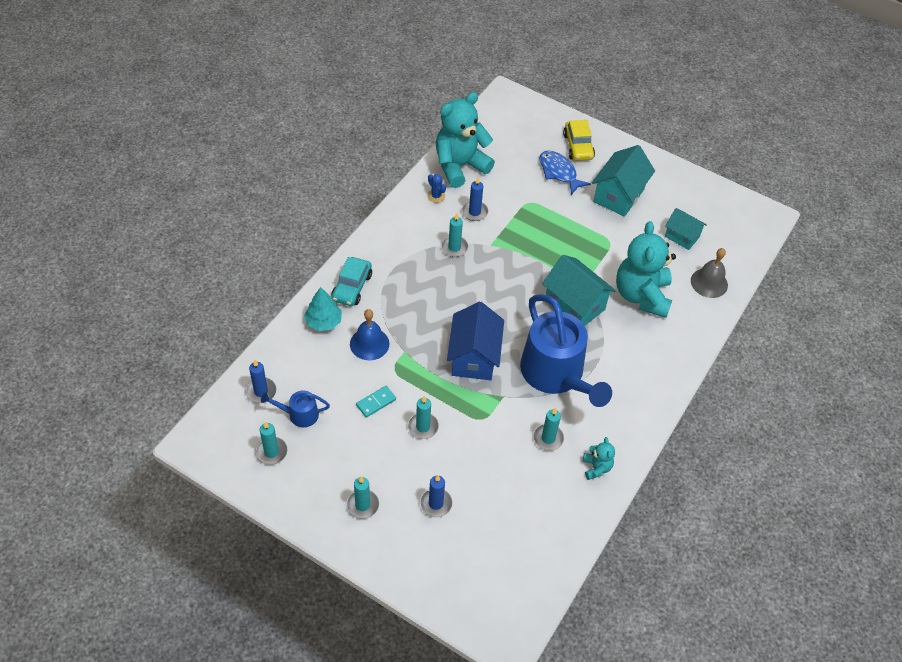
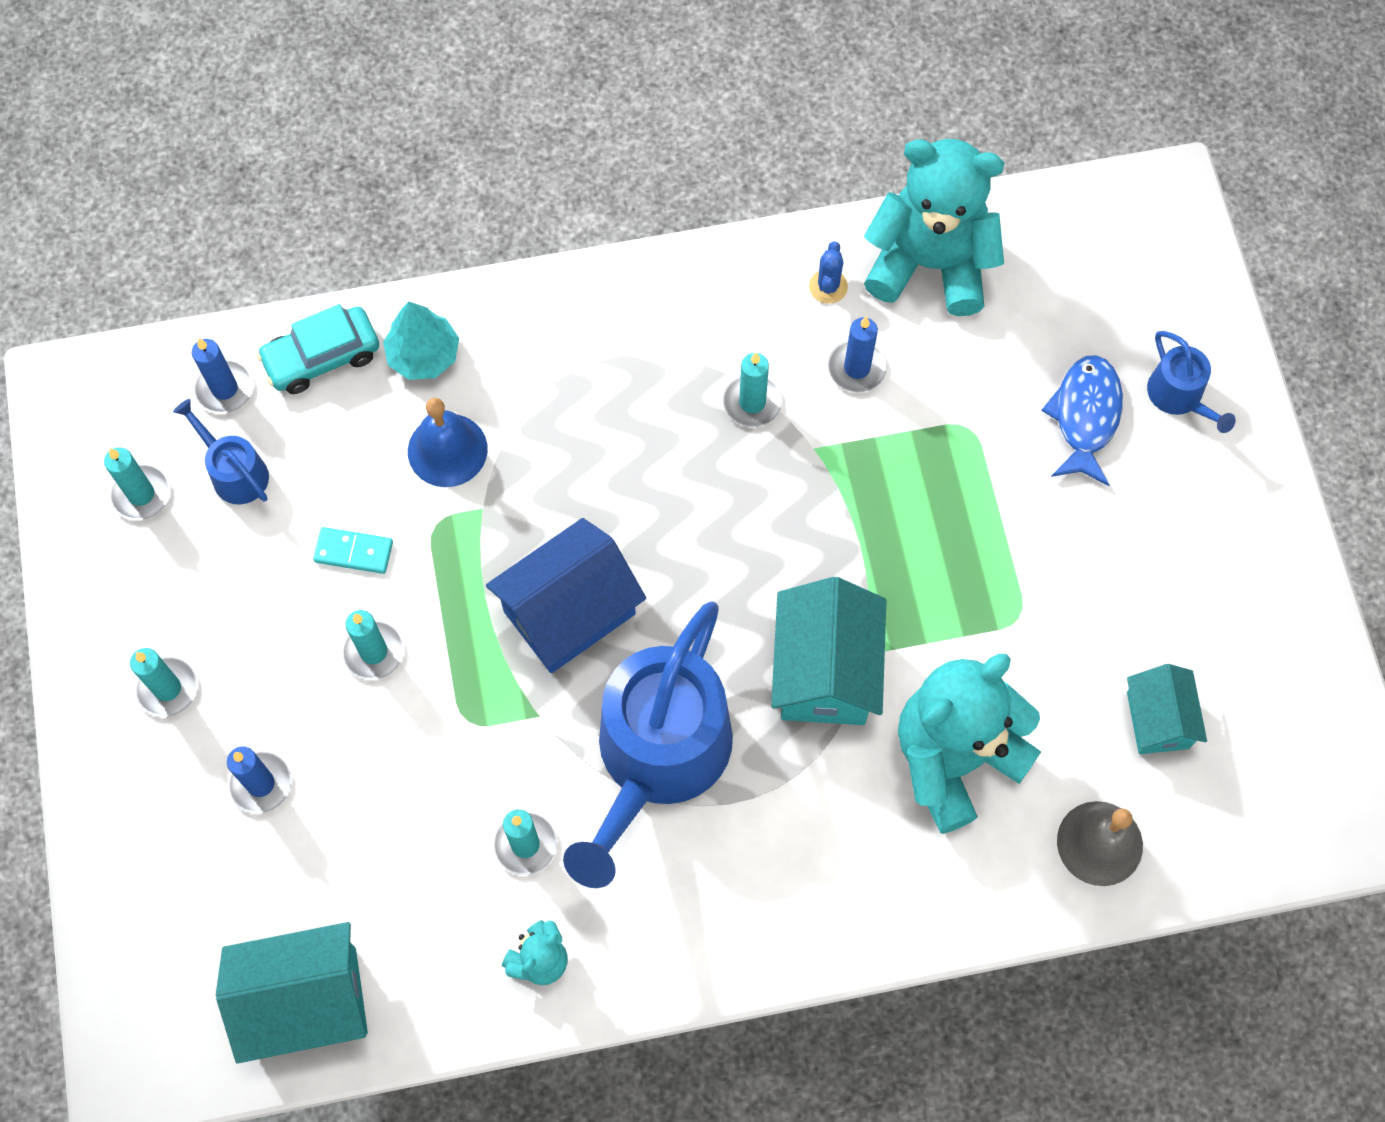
camera: 50 degrees right, 15 degrees up
turquoise car [331,257,372,306] -> turquoise car moved to [256,304,379,394]
yellow car [563,120,595,161] -> blue watering can [1147,331,1236,433]
turquoise house [592,145,655,217] -> turquoise house moved to [216,922,368,1063]

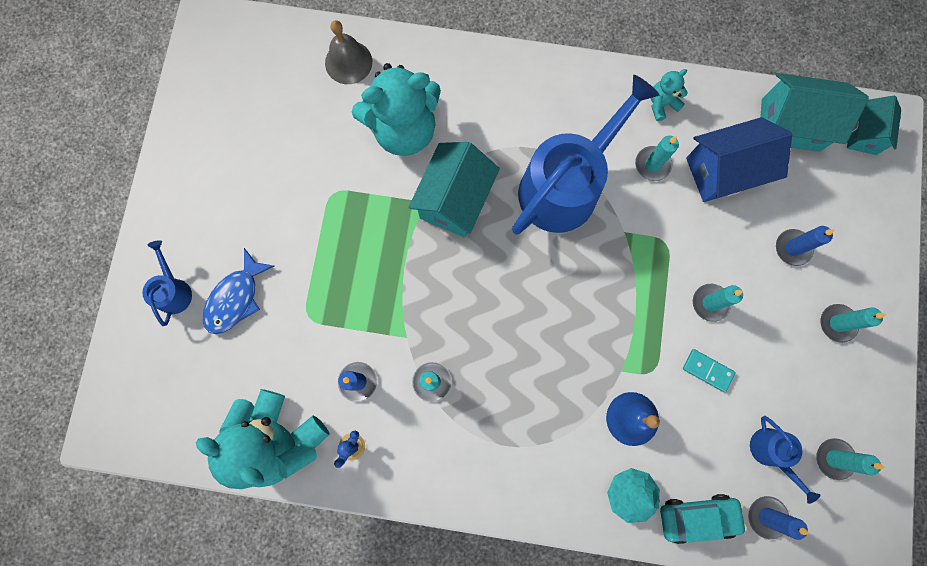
camera: 160 degrees left, 10 degrees up
blue house [486,518,646,673] -> blue house moved to [686,117,792,202]
turquoise house [1127,664,1207,754] -> turquoise house moved to [847,96,901,155]

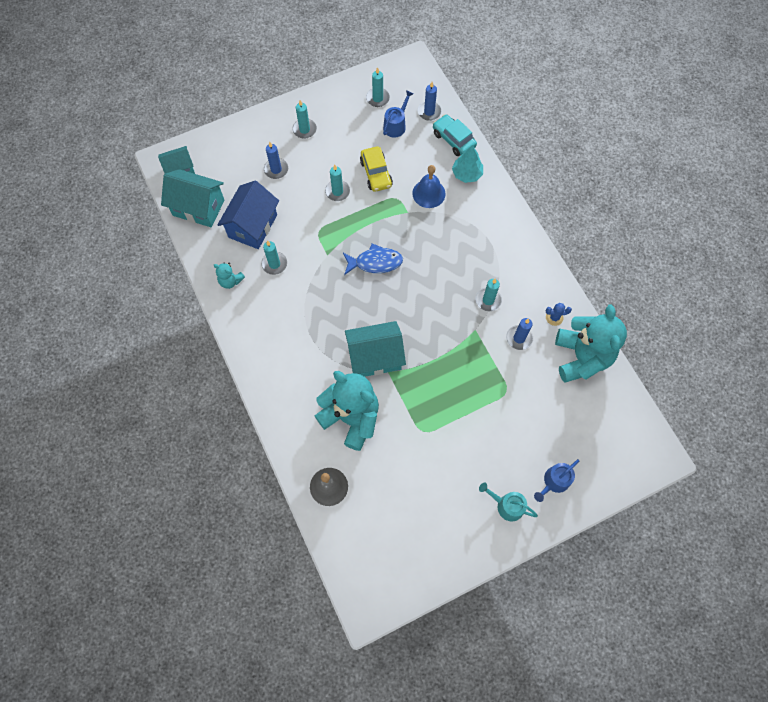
camera: 125 degrees left, 10 degrees down
blue fish [203,248,274,334] -> blue fish moved to [343,243,403,275]
blue watering can [512,75,659,235] -> none
turquoise domino [683,349,736,392] -> yellow car [360,147,393,192]
blue house [686,117,792,202] -> blue house turned 75 degrees clockwise [217,181,279,249]
turquoise house [760,73,869,152] -> turquoise house turned 45 degrees counterclockwise [161,169,224,227]
none -> turquoise watering can [479,483,538,521]

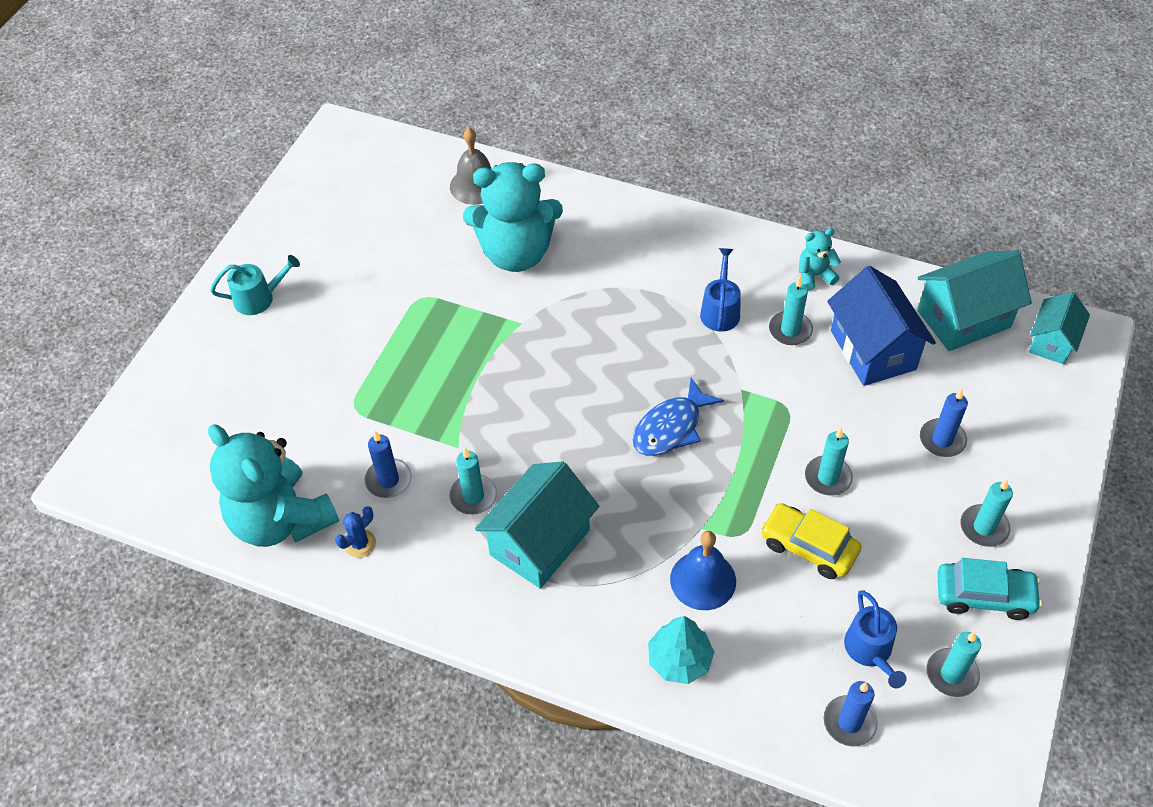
camera: 140 degrees right, 15 degrees down
turquoise house [345,321,406,377] -> turquoise house moved to [475,461,599,588]
turquoise car [433,114,477,156] -> turquoise car moved to [937,558,1042,620]
blue watering can [534,459,579,502] -> blue watering can moved to [700,248,741,332]

